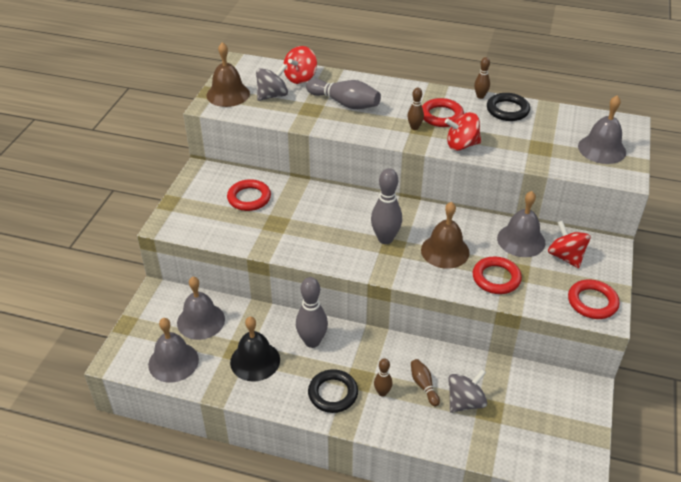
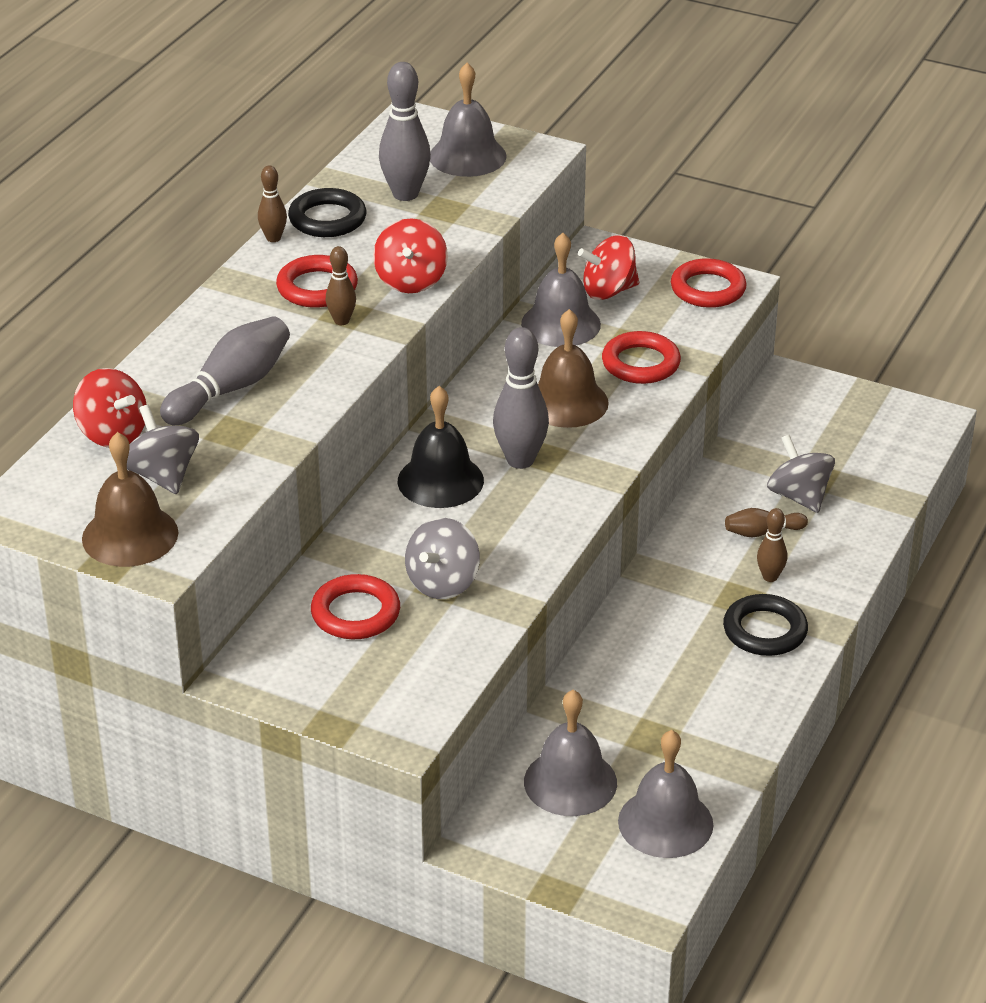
camera: 80 degrees left, 5 degrees down
black bell [230,317,280,381] -> black bell moved to [398,386,484,508]
grey bowling pin [296,277,328,348] -> grey bowling pin moved to [379,62,431,201]
none -> grey spinning top [405,518,480,599]

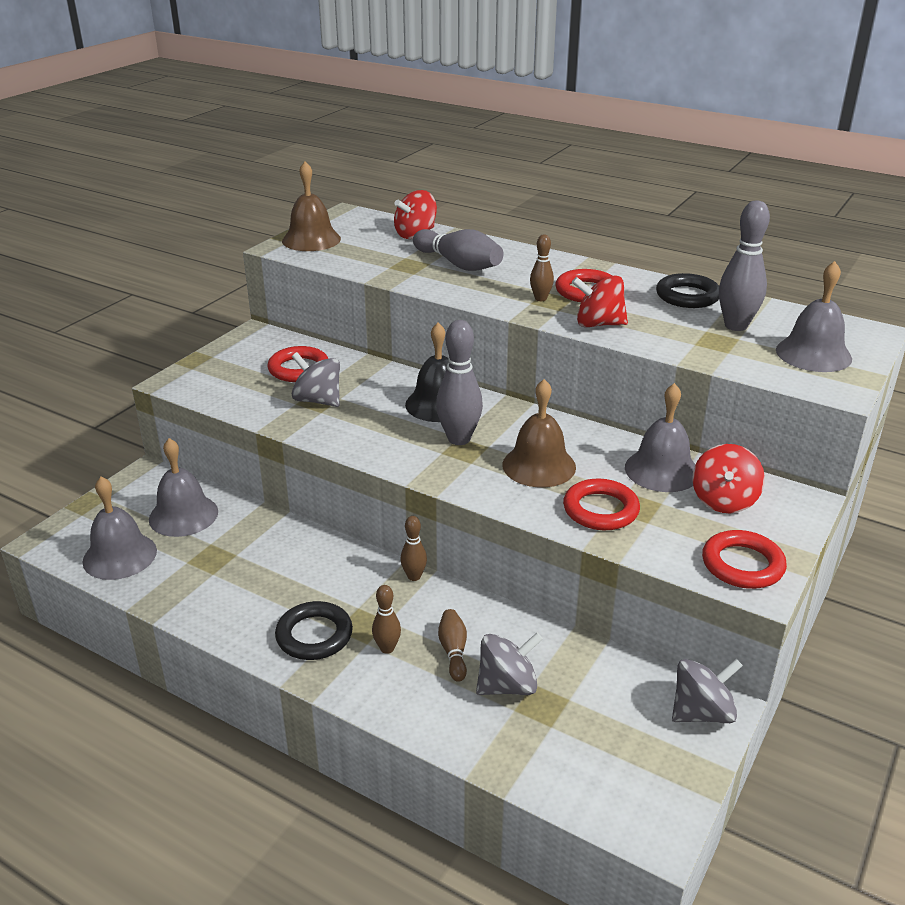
camera: 95 degrees right, 5 degrees down
grey spinning top [127,405,199,494] -> grey spinning top moved to [672,659,743,723]
brown bowling pin [258,165,287,242] -> brown bowling pin moved to [400,516,427,581]
red spinning top [578,235,639,300] -> red spinning top turned 150 degrees counterclockwise [692,444,765,513]

